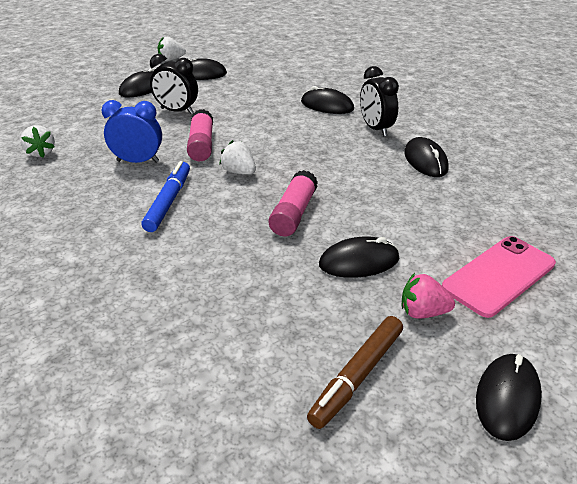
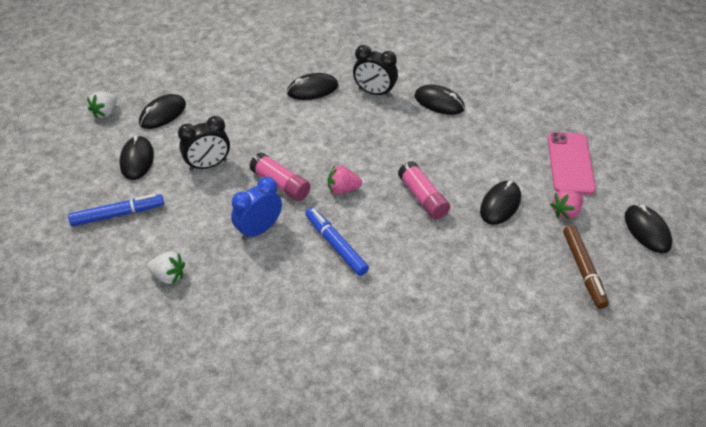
camera: 45 degrees left, 10 degrees up
white strawberry [219,140,256,175] -> pink strawberry [328,165,362,195]
none -> blue marker [68,194,164,227]

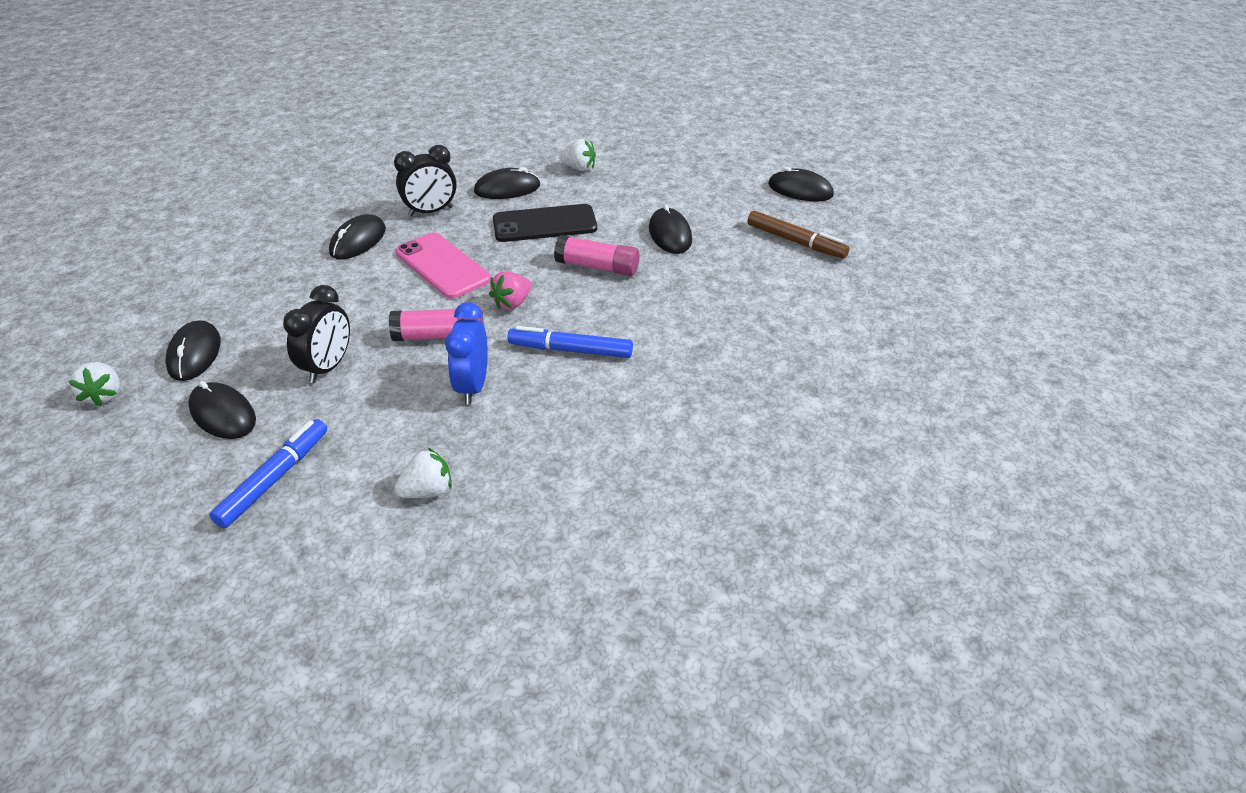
camera: 45 degrees left, 5 degrees down
pink phone [547,132,596,195] -> pink phone moved to [395,232,491,299]
pink strawberry [550,190,583,220] -> none
none -> black phone [493,204,597,242]
none -> white strawberry [559,139,596,171]

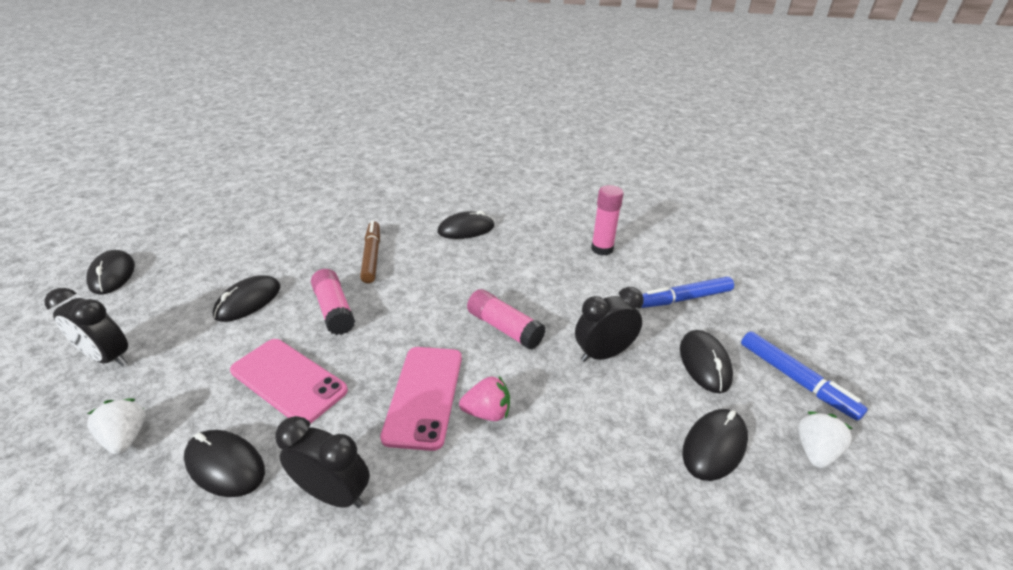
camera: 135 degrees left, 5 degrees down
black mouse [329,214,386,259] -> black mouse moved to [438,211,494,239]
white strawberry [394,448,452,498] -> pink glue stick [591,185,624,256]
blue clock [445,302,488,404] -> none
pink strawberry [489,271,532,310] -> pink strawberry moved to [459,375,510,421]
black phone [493,204,597,242] -> pink phone [230,339,348,424]
blue marker [507,326,633,358] -> blue marker moved to [741,331,868,421]
brown marker [748,211,849,259] -> brown marker moved to [360,221,380,283]
none -> black clock [44,288,128,366]

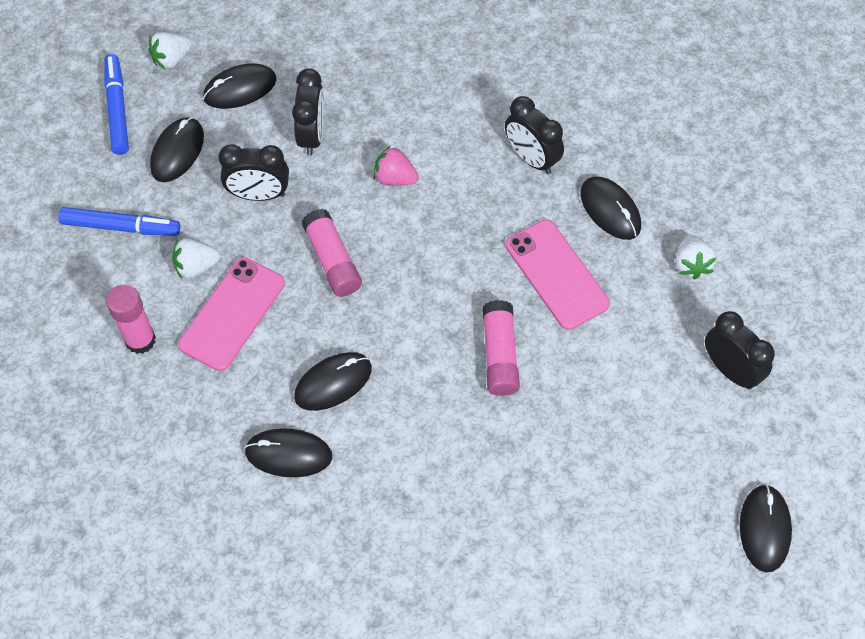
camera: 155 degrees left, 25 degrees up
black mouse [213,275,280,322] -> black mouse moved to [294,352,372,411]
brown marker [360,221,380,283] -> none
pink phone [380,347,462,451] -> pink phone moved to [178,257,285,371]
none -> white strawberry [172,238,220,279]
none -> black clock [292,68,325,155]

